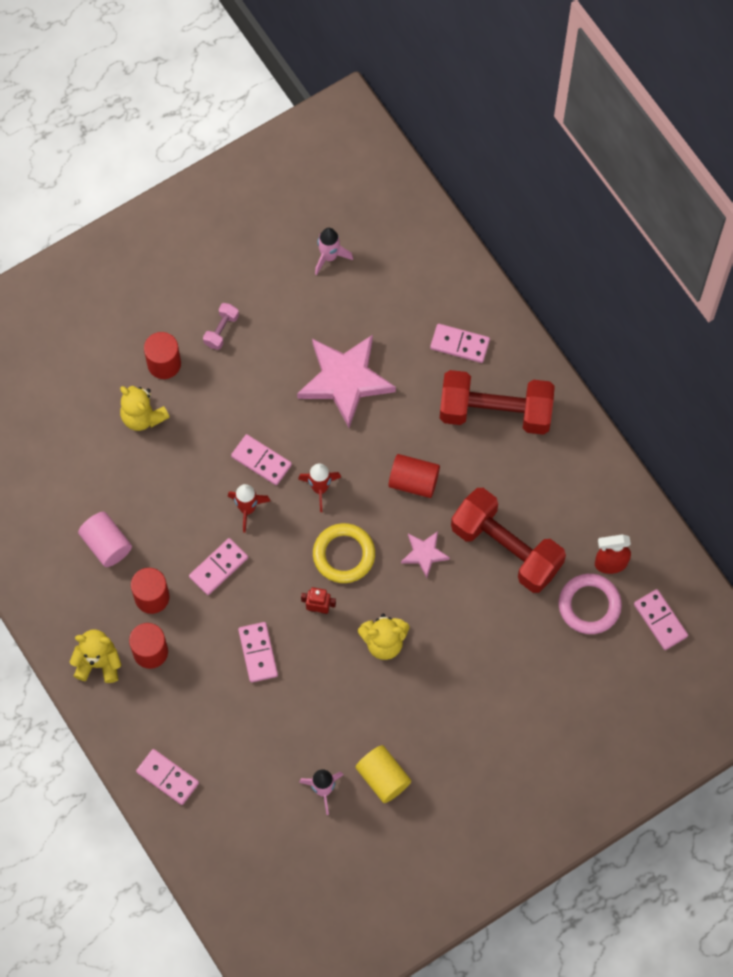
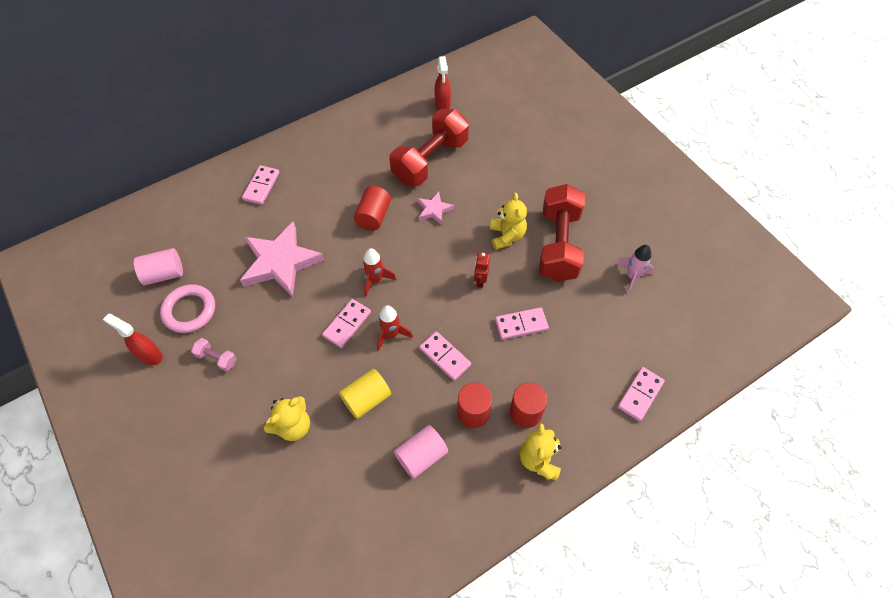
camera: 90 degrees left, 10 degrees down
red cylinder [144,332,181,379] -> none
yellow ring [313,523,375,583] -> none
pink rocket [315,228,353,275] -> pink cylinder [134,248,183,285]
yellow cylinder [355,745,411,803] -> yellow cylinder moved to [339,369,391,419]
red dumbbell [440,370,555,435] -> red dumbbell moved to [539,184,585,282]
pink ring [559,574,622,634] -> pink ring moved to [160,284,215,333]
pink domino [634,589,688,650] -> none
none -> red spray bottle [103,314,163,365]

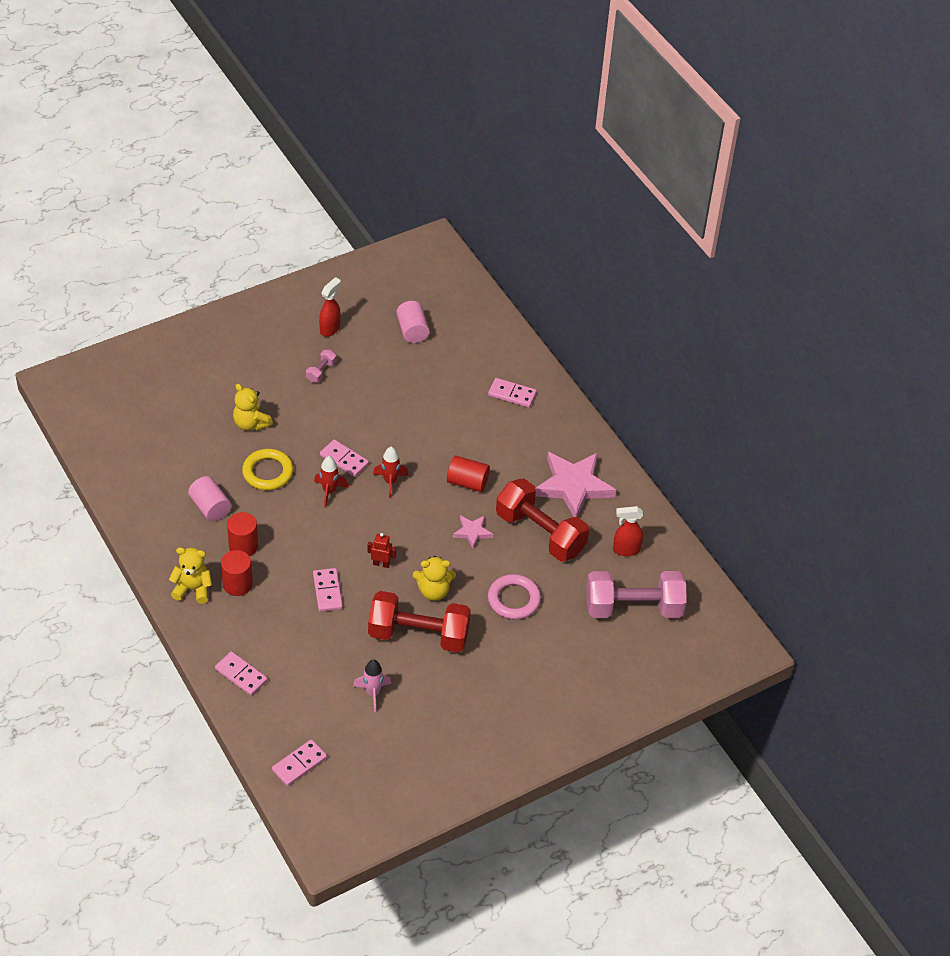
camera: 90 degrees right, 10 degrees down
pink ring [160,284,215,333] -> pink ring moved to [488,574,541,619]
pink star [240,221,324,297] -> pink star moved to [535,452,616,517]
yellow cylinder [339,369,391,419] -> yellow ring [242,449,293,490]
pink domino [419,331,471,381] -> pink domino moved to [272,739,327,786]
none -> pink dumbbell [587,571,687,618]

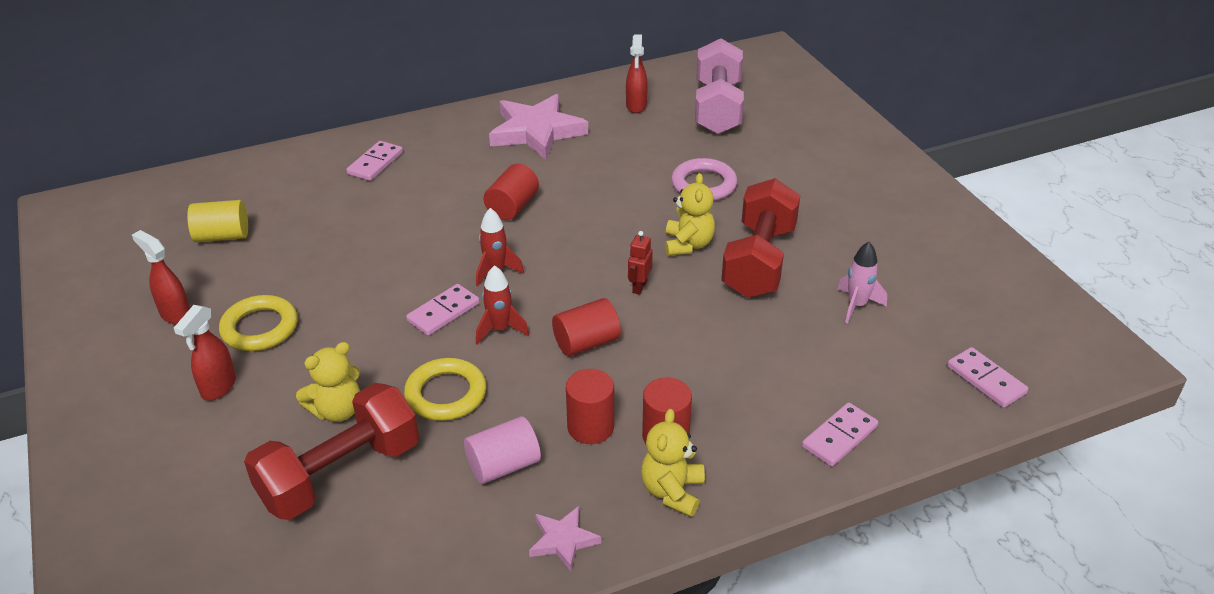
camera: 80 degrees left, 10 degrees down
pink dumbbell [306,350,336,383] -> yellow ring [219,295,298,351]
pink domino [313,568,343,612] -> none
pink cylinder [396,301,430,343] -> yellow cylinder [187,200,248,242]
pink star [453,515,493,549] -> pink star moved to [529,506,601,571]
red dumbbell [496,479,589,561] -> red dumbbell moved to [244,383,419,520]
none -> red spray bottle [174,305,236,401]
none -> red cylinder [552,298,621,356]

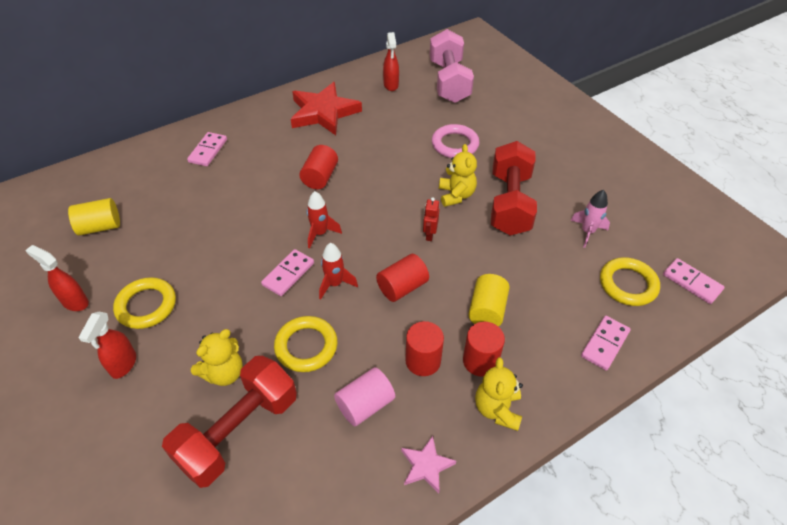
camera: 10 degrees left, 10 degrees up
pink star [489,94,588,160] -> red star [291,82,362,135]
none -> yellow cylinder [468,274,510,327]
none -> yellow ring [600,257,660,306]

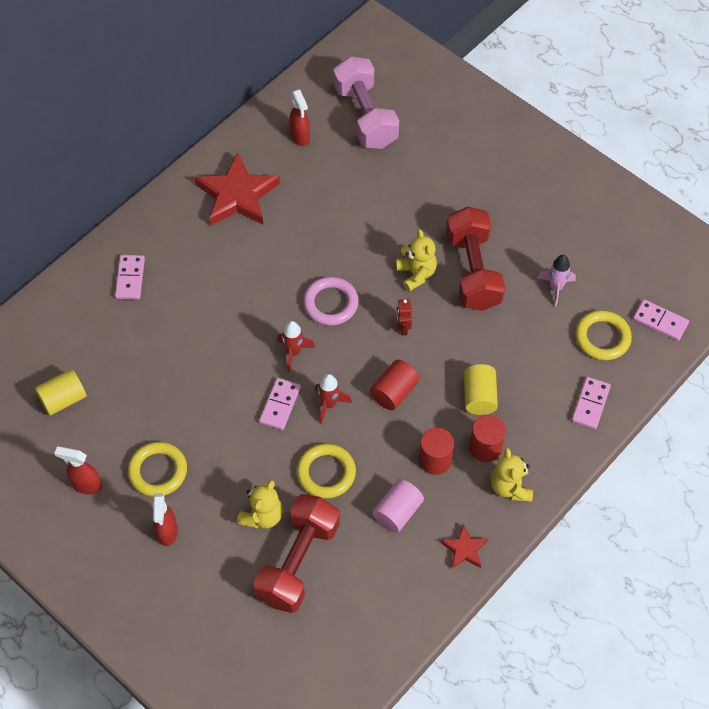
camera: 15 degrees left, 10 degrees up
red cylinder [299,145,338,189] -> none
pink star [401,436,456,493] -> red star [440,524,488,569]
pink ring [432,124,479,158] -> pink ring moved to [303,277,359,326]

